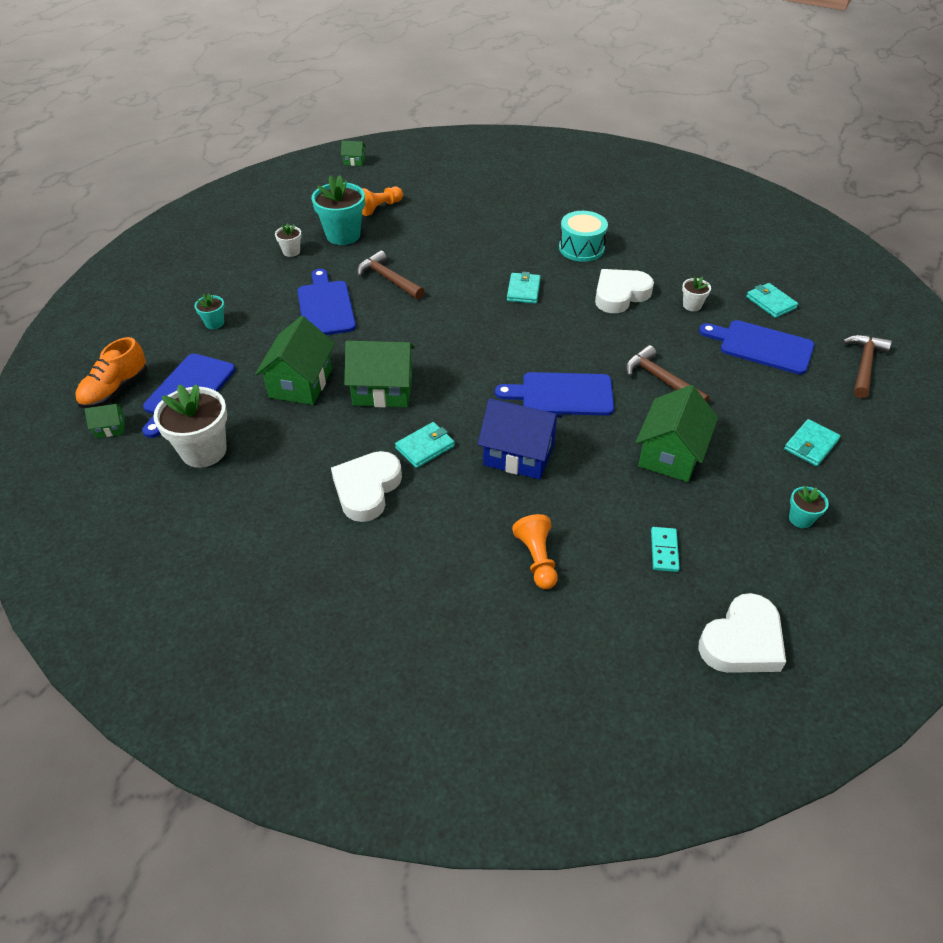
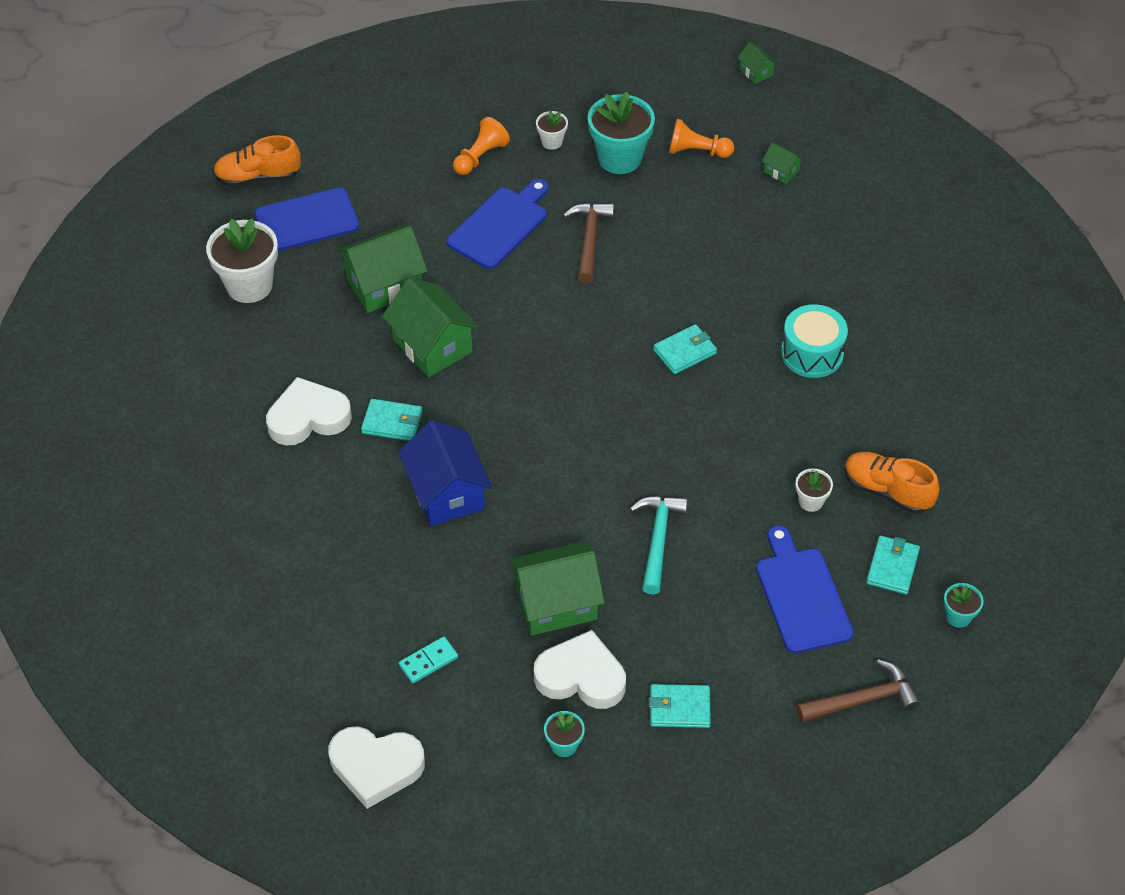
camera: 50 degrees right, 5 degrees up
green house [84,404,125,438] -> green house moved to [762,143,804,184]
turquoise flower pot [195,293,225,329] -> turquoise flower pot moved to [944,583,983,628]
blue cutting board [495,372,614,416] -> none
orange pawn [512,514,558,589] -> orange pawn moved to [453,117,510,175]
white heart [595,269,654,313] -> white heart moved to [534,630,626,709]
brown hammer [626,345,710,403] -> turquoise hammer [630,496,688,594]
none -> orange shoe [844,452,940,514]

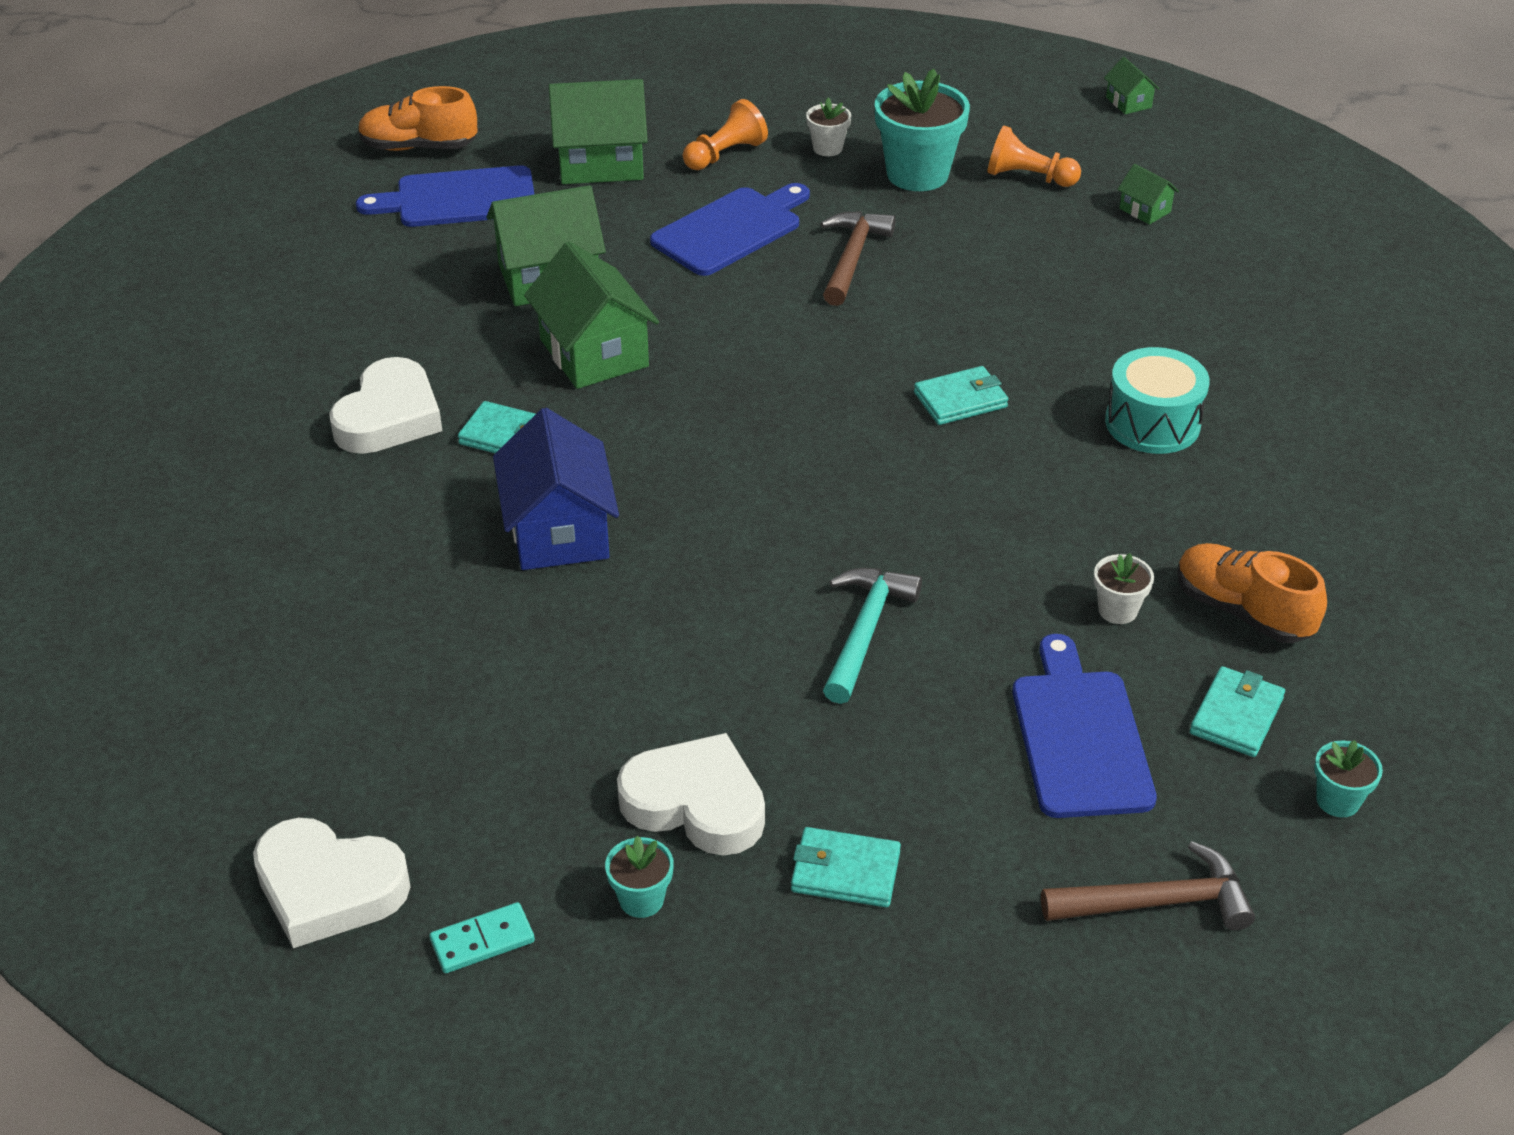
camera: 10 degrees right, 10 degrees down
white flower pot [206,218,278,303] -> none
white heart [266,377,352,446] -> white heart turned 120 degrees clockwise [329,357,442,454]
turquoise domino [399,637,458,683] -> turquoise domino moved to [429,902,535,973]
green house [508,542,605,636] -> green house moved to [549,79,648,184]

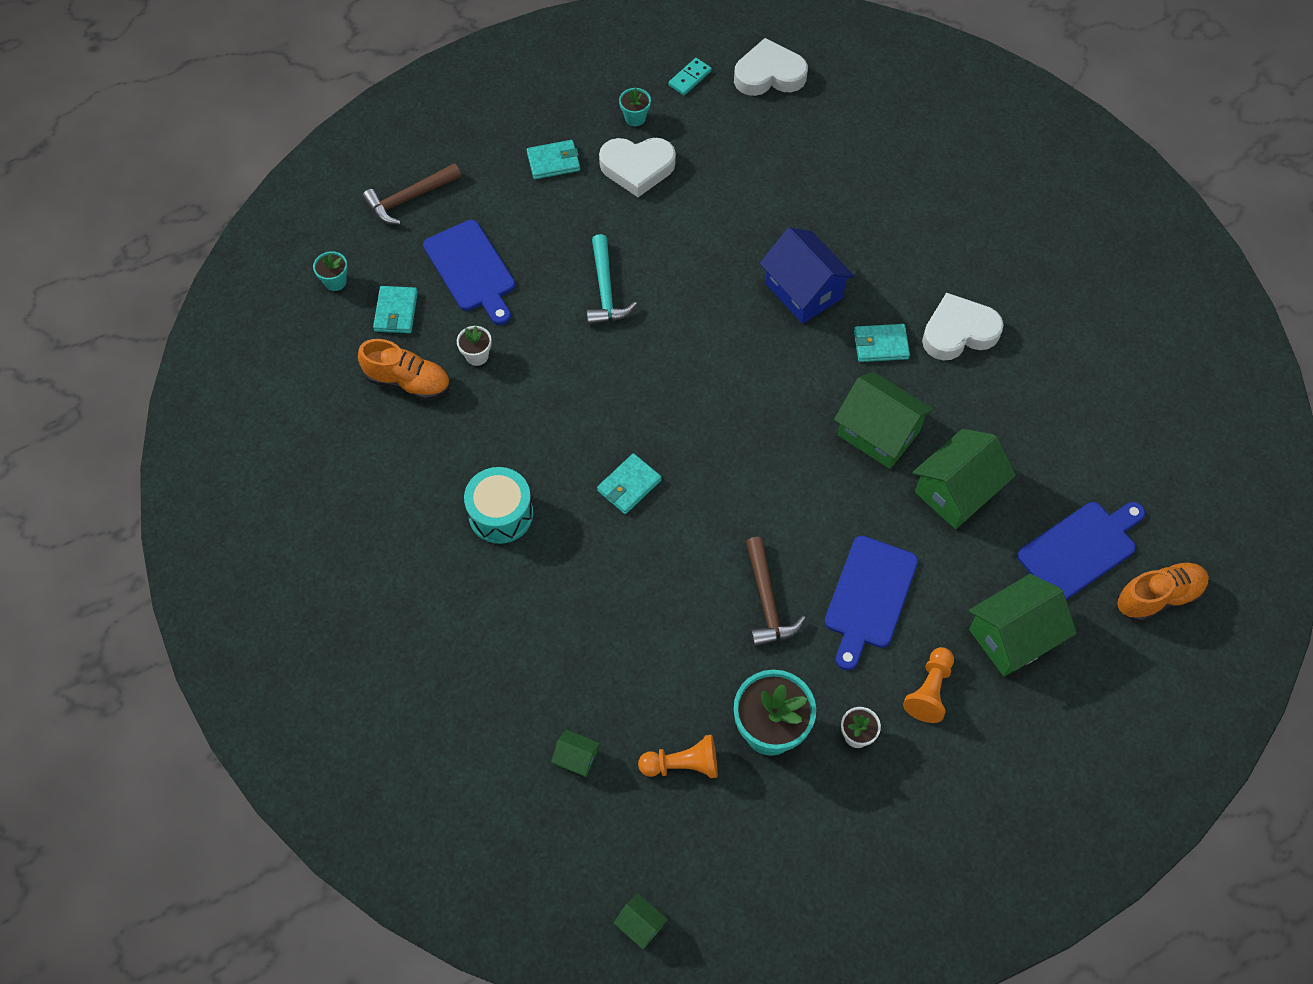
camera: 155 degrees right, 20 degrees up
white heart [329,357,442,454] -> white heart turned 75 degrees clockwise [922,292,1004,361]

